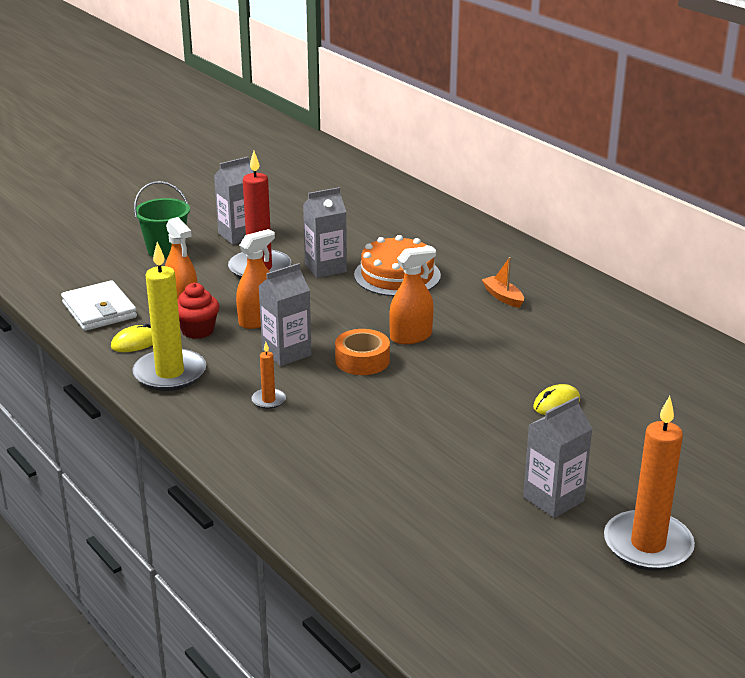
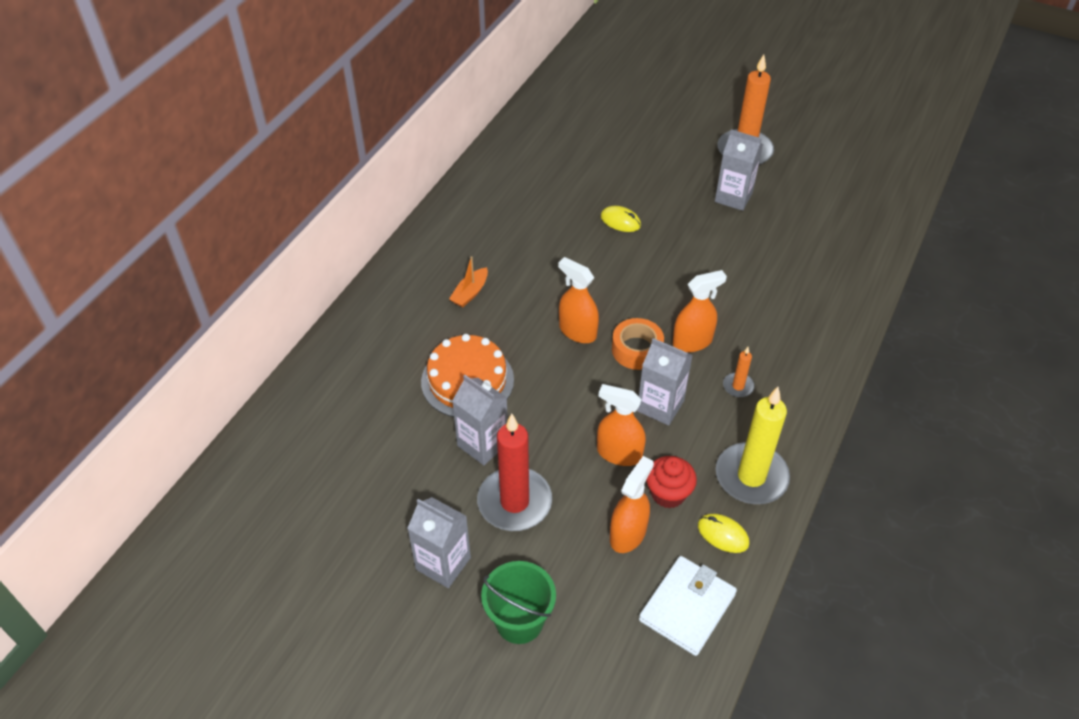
camera: 115 degrees left, 20 degrees up
none -> orange spray bottle [673,270,727,352]

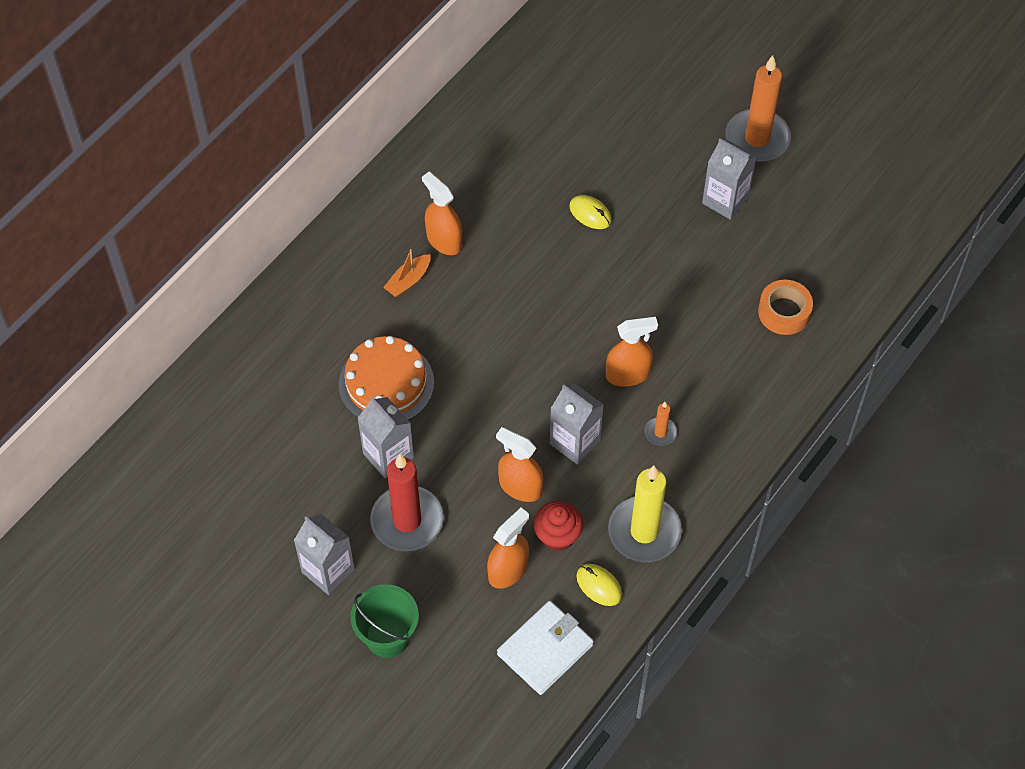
camera: 10 degrees right, 10 degrees up
orange spray bottle [558,257,599,343] -> orange spray bottle moved to [422,172,462,255]
orange tape [612,318,664,370] -> orange tape moved to [758,280,813,335]

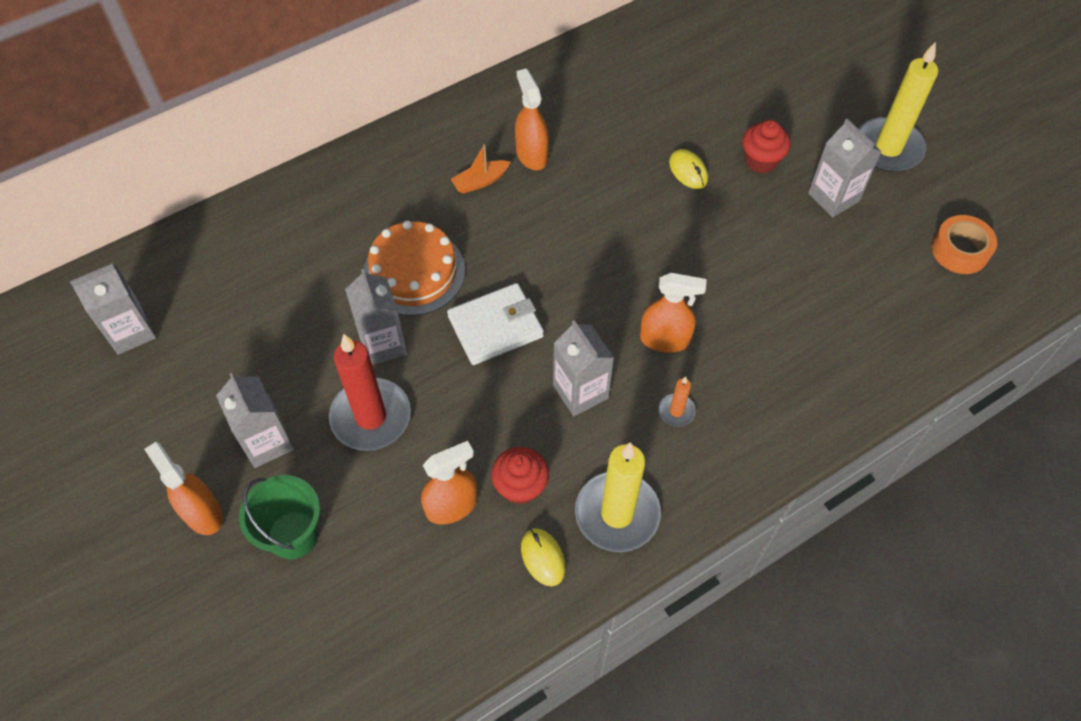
camera: 20 degrees right, 0 degrees up
orange spray bottle [496,427,543,502] -> orange spray bottle moved to [144,442,223,535]
white wallet [497,601,594,695] -> white wallet moved to [447,283,544,365]
orange candle [725,55,791,162] -> yellow candle [859,42,938,172]
orange tape [758,280,813,335] -> orange tape moved to [932,215,997,274]
none -> grey carton [70,264,156,355]
none -> red cupcake [742,120,791,173]

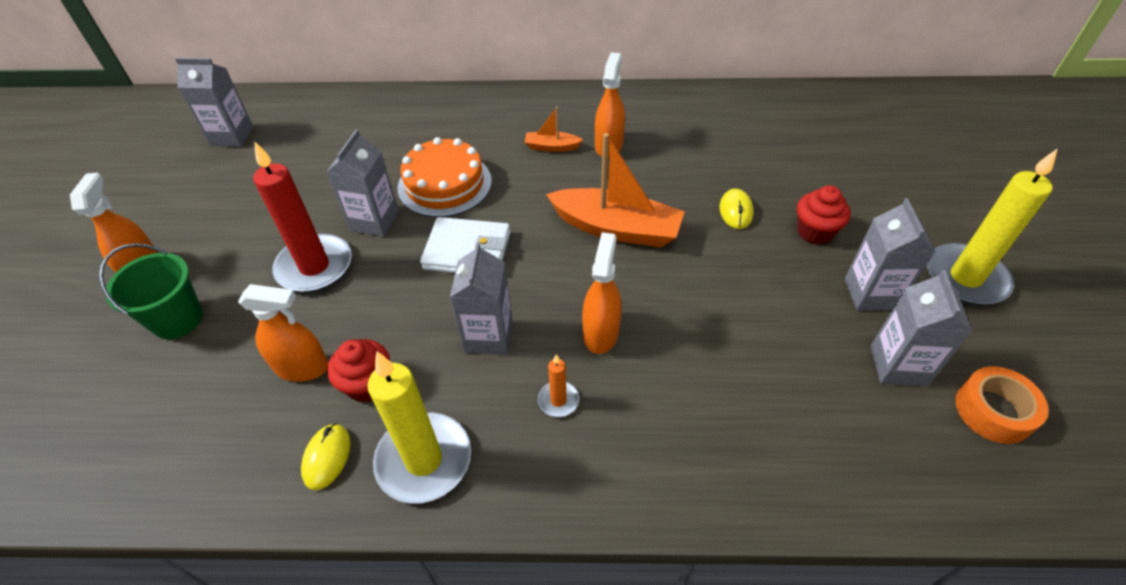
camera: 35 degrees right, 10 degrees down
grey carton [216,373,294,468] -> grey carton moved to [871,270,972,386]
orange spray bottle [640,273,707,353] -> orange spray bottle turned 120 degrees counterclockwise [582,232,622,354]
none -> orange boat [546,133,685,247]

